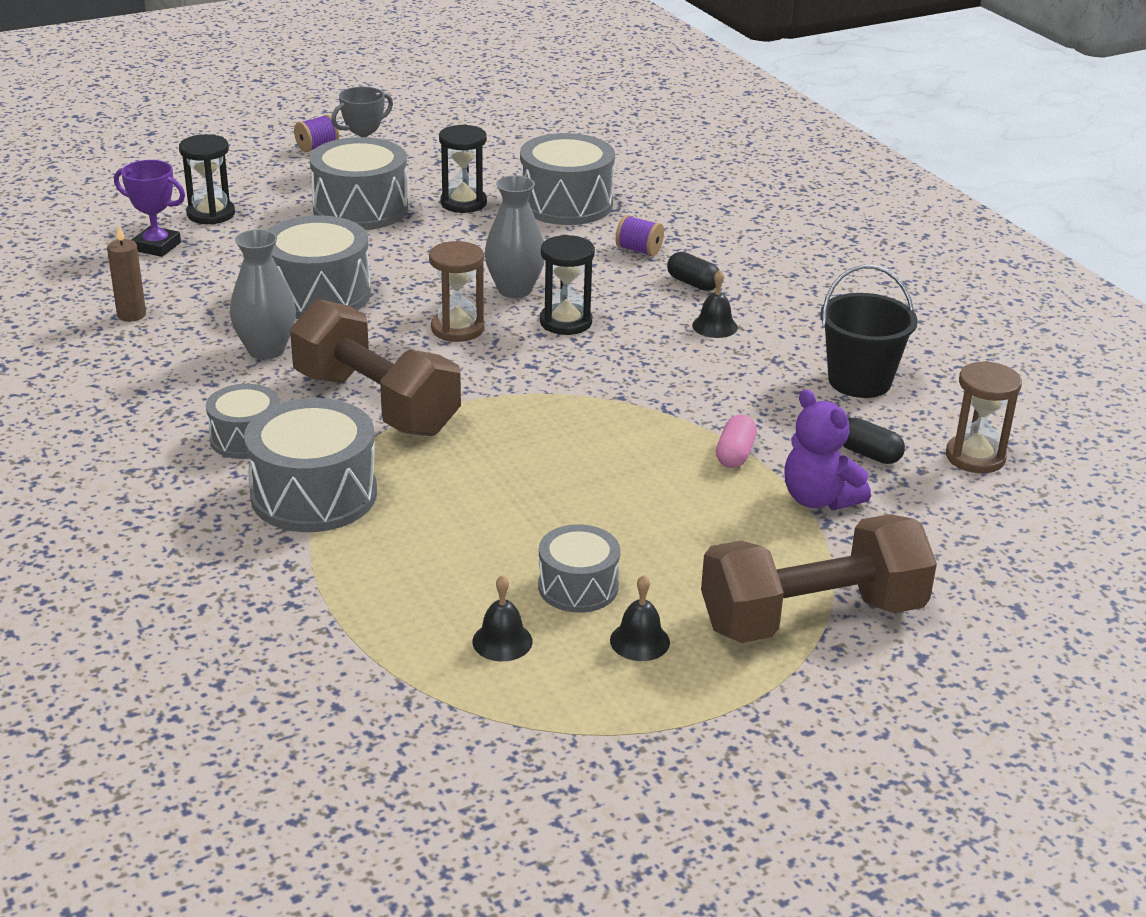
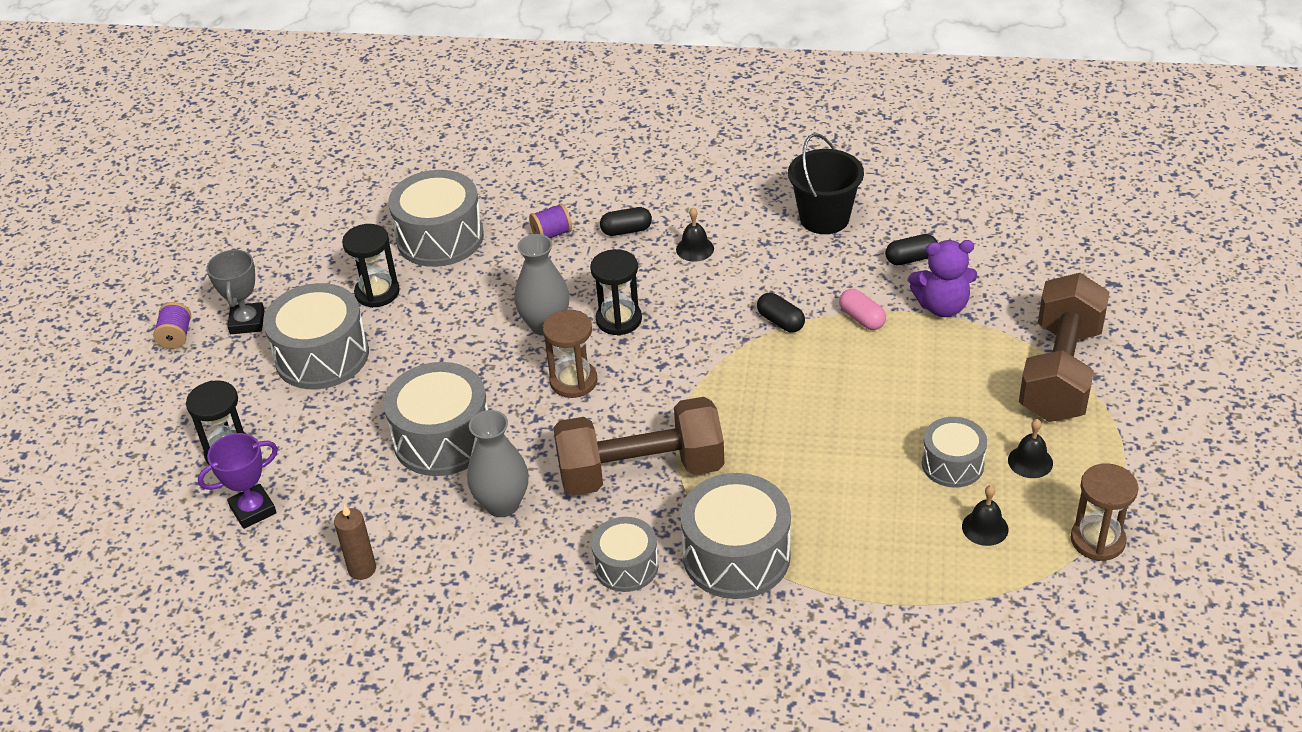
camera: 50 degrees left, 10 degrees up
brown hourglass [946,361,1022,473] -> brown hourglass moved to [1071,464,1138,561]
none -> black capsule [757,293,805,332]

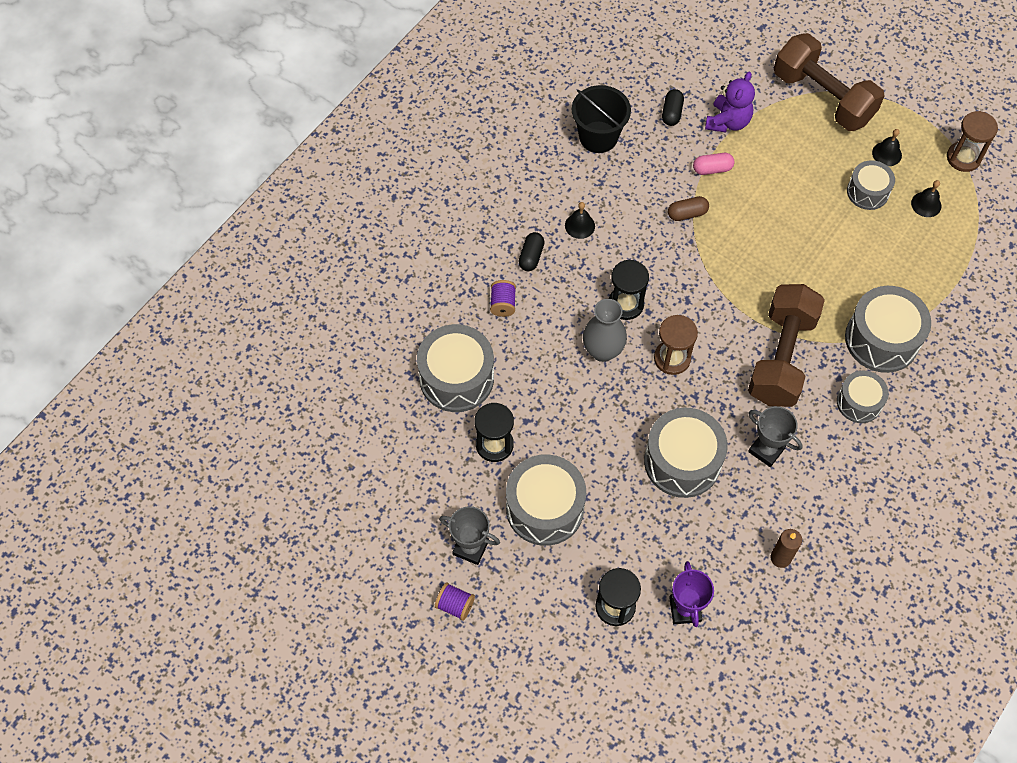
camera: 65 degrees left, 20 degrees up
grey vase [467,410,528,517] -> grey trophy [748,406,803,467]
black capsule [757,293,805,332] -> brown capsule [668,196,709,221]

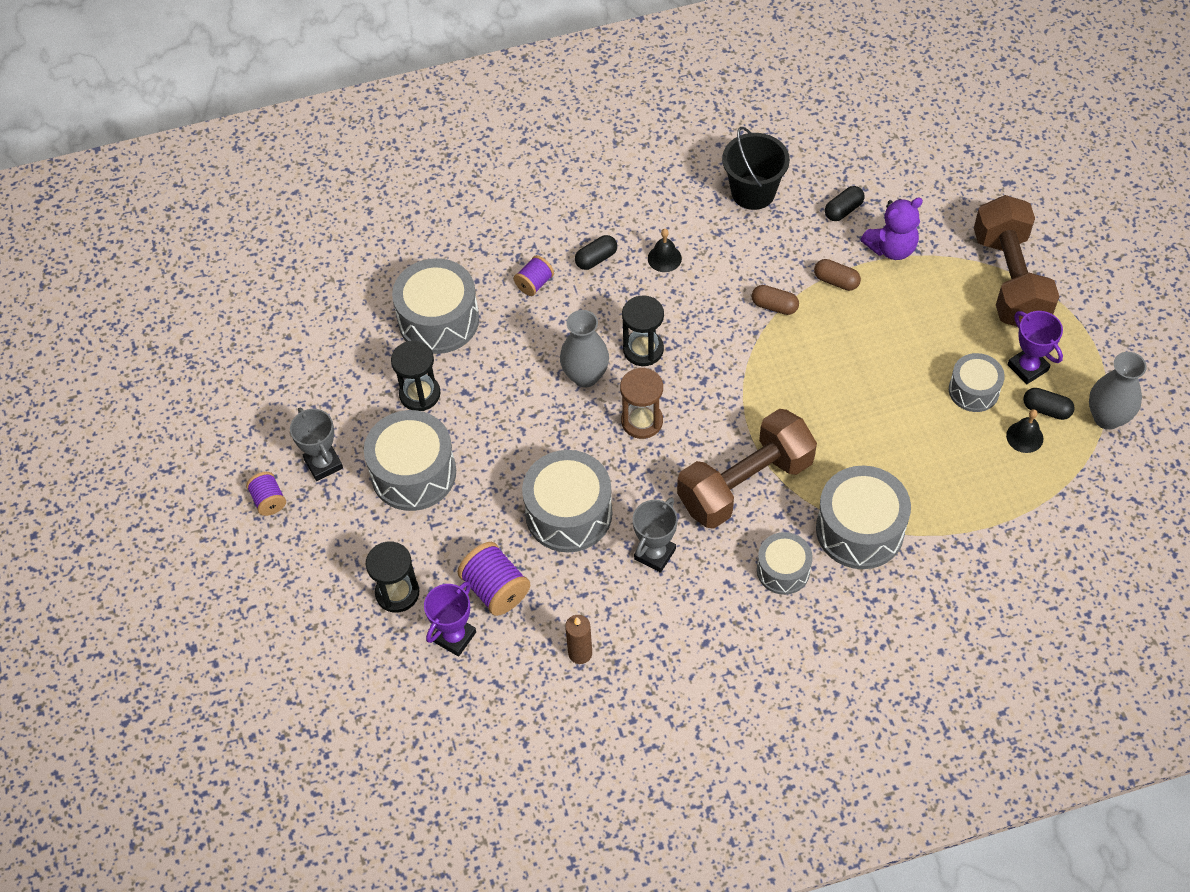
camera: 40 degrees right, 5 degrees down
pink capsule [693,153,735,175] -> brown capsule [814,259,861,291]
grey trophy [748,406,803,467] -> grey trophy turned 45 degrees clockwise [633,497,678,573]
black bell [872,129,902,166] -> purple trophy [1008,311,1063,384]
brown hourglass [947,111,998,172] -> grey vase [1089,352,1147,430]
none -> purple spool [458,542,530,616]
none -> black capsule [1023,388,1075,420]

